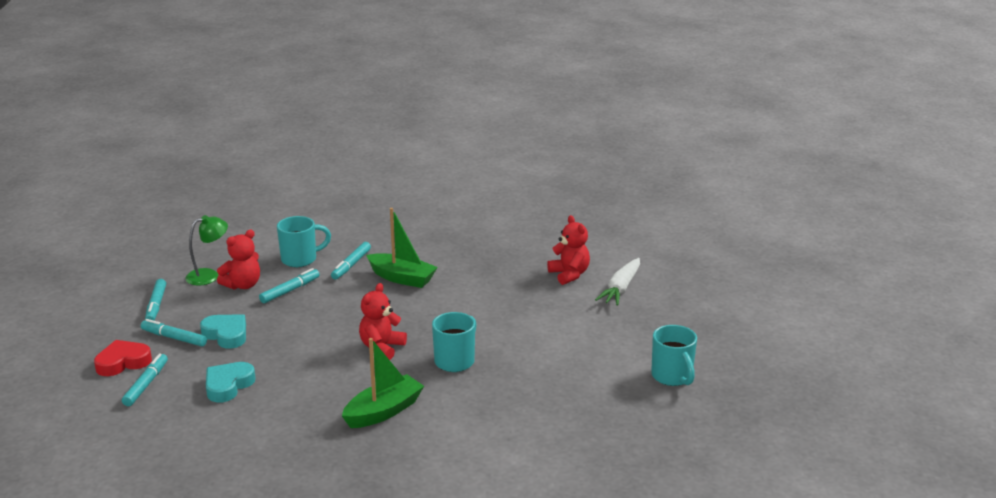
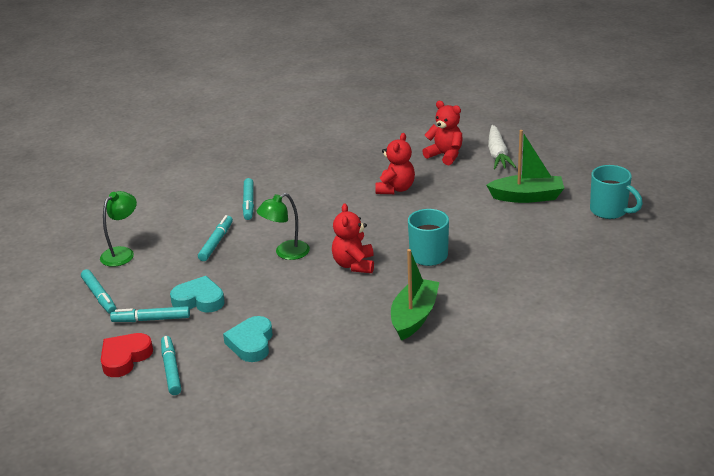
camera: 25 degrees left, 5 degrees up
red teddy bear [217,230,260,290] -> red teddy bear moved to [375,133,415,194]
turquoise mug [277,216,331,267] -> none
green boat [366,208,438,288] -> green boat moved to [486,130,564,203]
none -> green lamp [257,193,310,260]

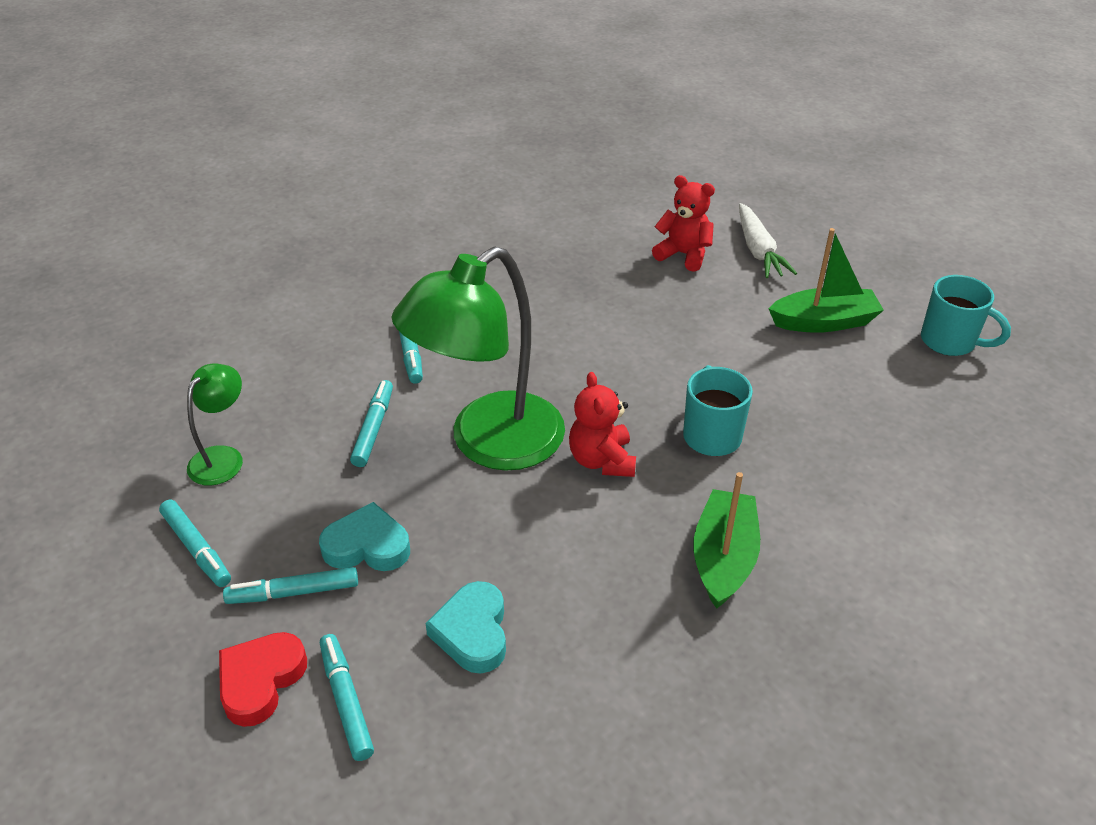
camera: 10 degrees left, 10 degrees up
green lamp [257,193,310,260] -> green lamp [391,246,565,471], size x2.11
red teddy bear [375,133,415,194] -> none

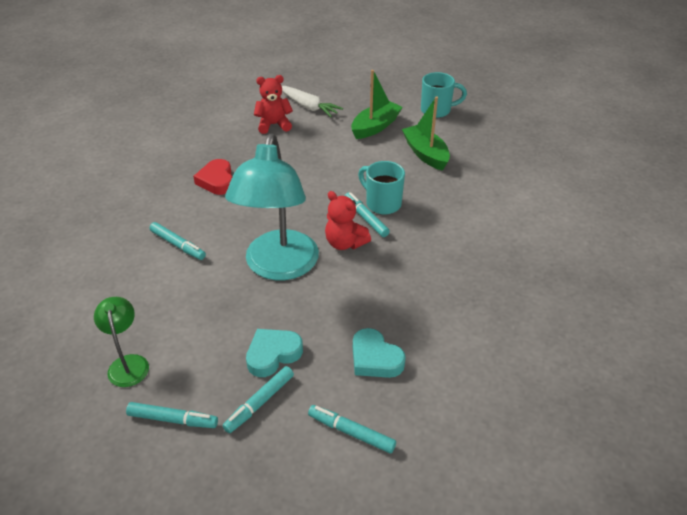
camera: 40 degrees left, 0 degrees up
red heart [219,632,307,727] -> red heart moved to [193,159,232,195]
turquoise marker [350,380,393,467] -> turquoise marker moved to [344,192,390,237]
green lamp [391,246,565,471] -> turquoise lamp [225,134,319,280]
green boat [693,472,760,609] -> green boat moved to [402,97,450,171]

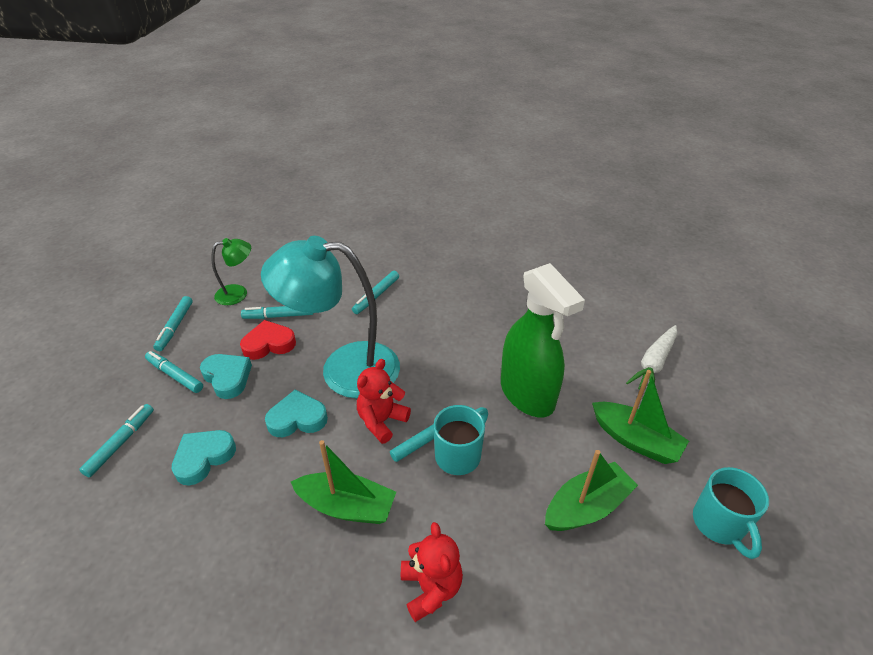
camera: 85 degrees right, 0 degrees up
red heart [193,159,232,195] -> red heart moved to [240,320,296,360]
red teddy bear [254,75,293,134] -> red teddy bear moved to [401,522,463,622]
none -> turquoise marker [241,306,314,319]
none -> turquoise heart [265,390,328,437]
none -> green boat [291,440,396,524]
none -> green spray bottle [501,263,585,417]

